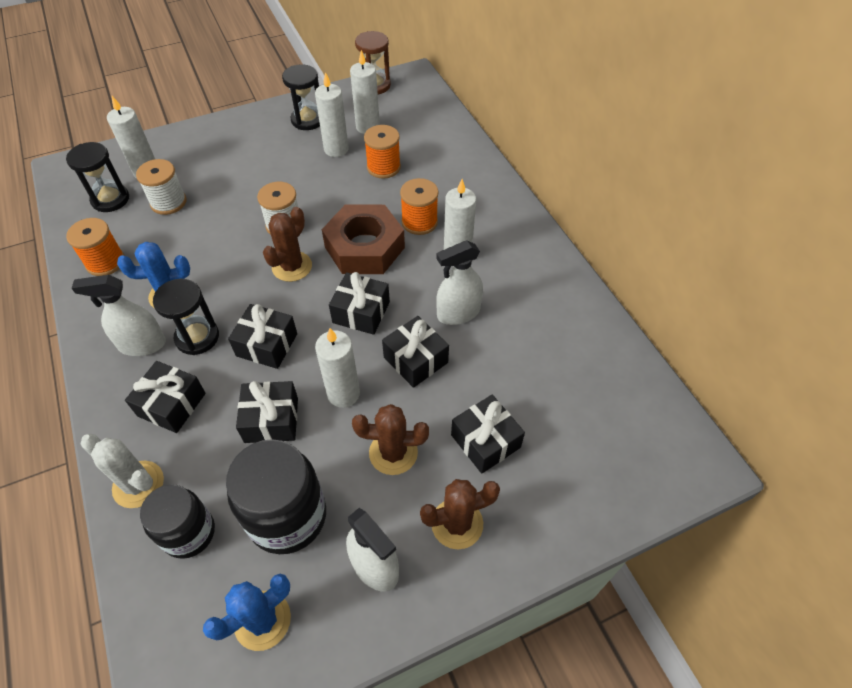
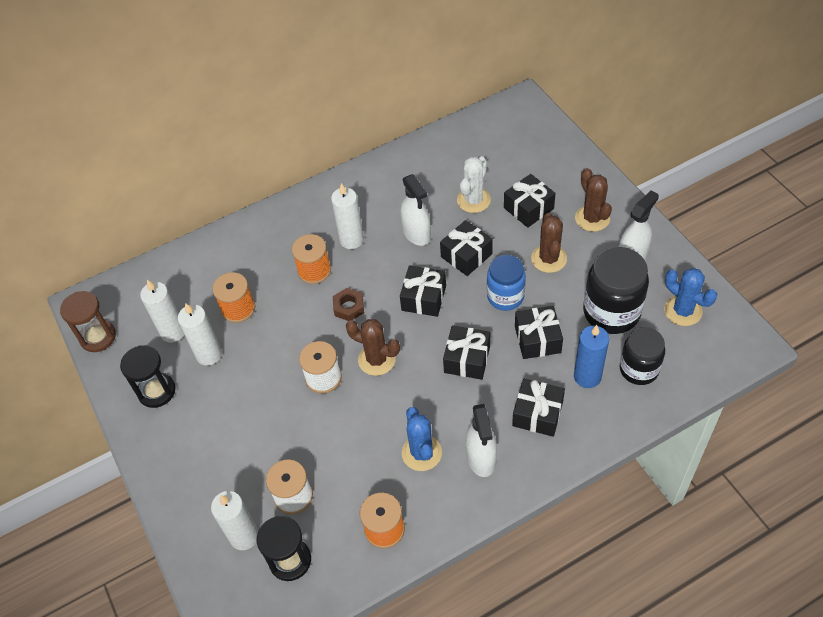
camera: 90 degrees left, 0 degrees up
white cactus [81,434,164,508] -> white cactus moved to [457,156,491,213]
black hourglass [153,279,219,355] -> none
white candle [315,328,360,408] -> blue jar [487,255,526,311]
brown nut [322,205,405,274] -> brown nut [333,288,364,321], size x0.46
none -> blue candle [574,325,609,388]

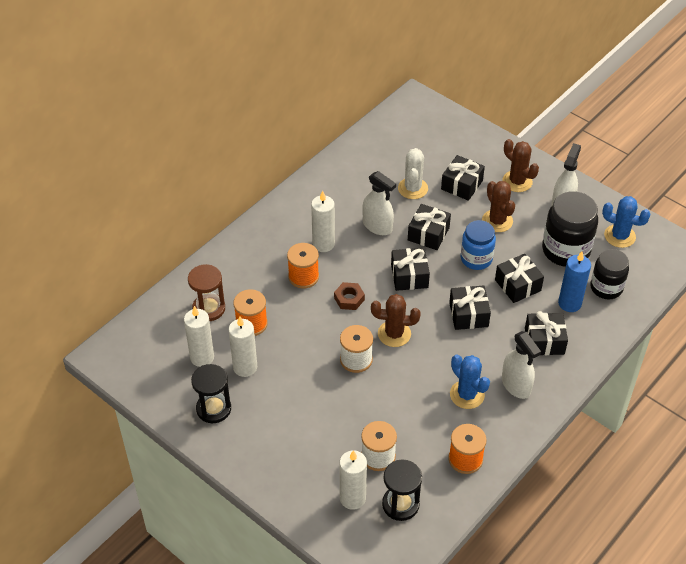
camera: 25 degrees left, 5 degrees down
brown hourglass [60,291,116,352] -> brown hourglass moved to [188,264,225,321]

